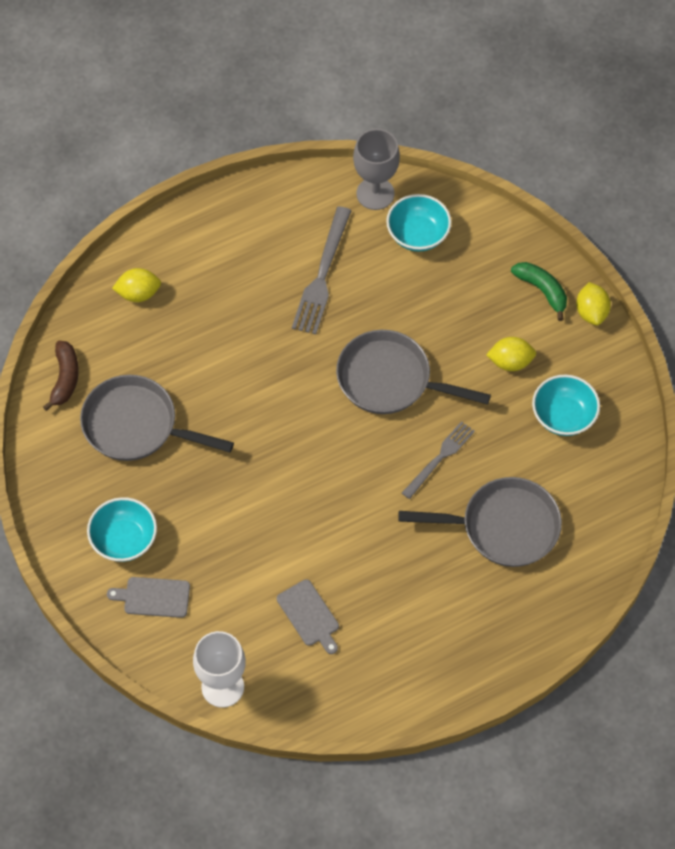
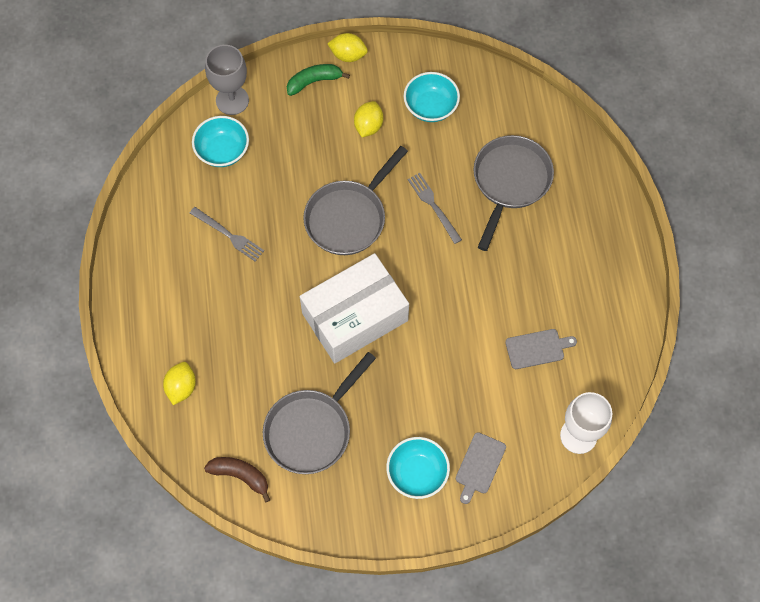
camera: 70 degrees left, 5 degrees up
grey fork [292,206,352,334] -> grey fork [190,207,264,262], size x0.66
grey goblet [353,129,400,210] -> grey goblet moved to [205,45,249,115]
none -> white box [300,253,409,363]

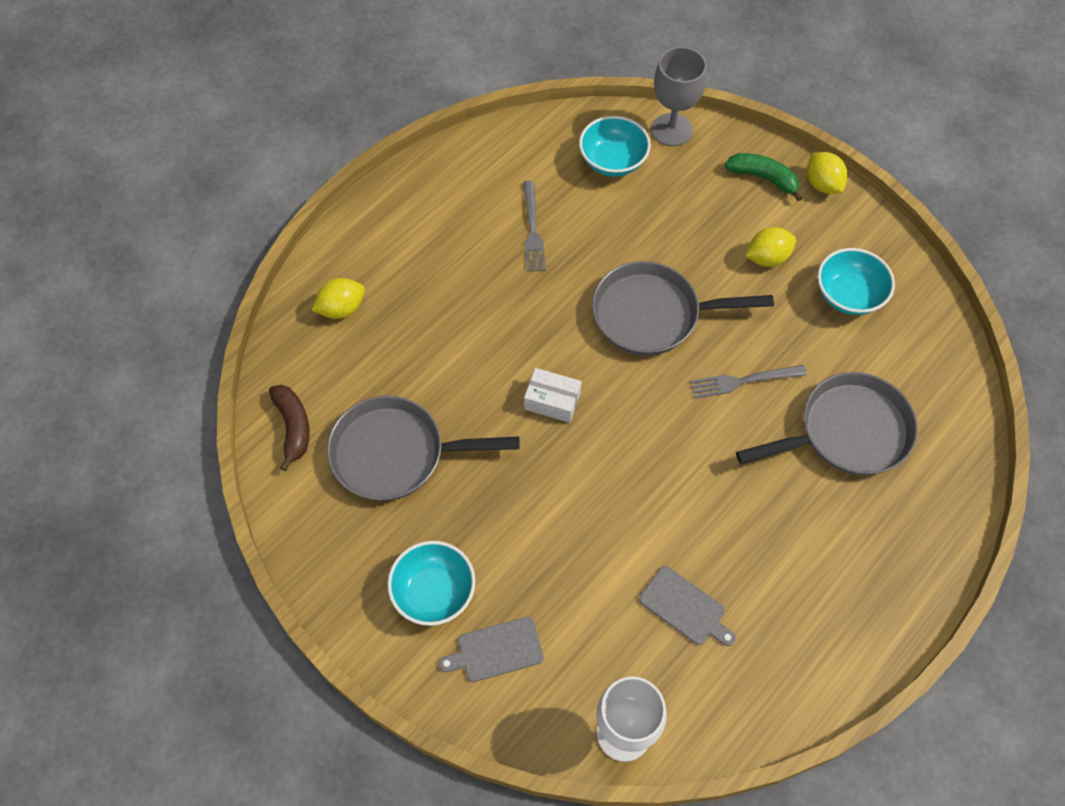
camera: 50 degrees right, 5 degrees down
white box [300,253,409,363] -> white box [524,368,582,423], size x0.42
grey fork [408,173,462,244] -> grey fork turned 120 degrees counterclockwise [690,365,807,399]

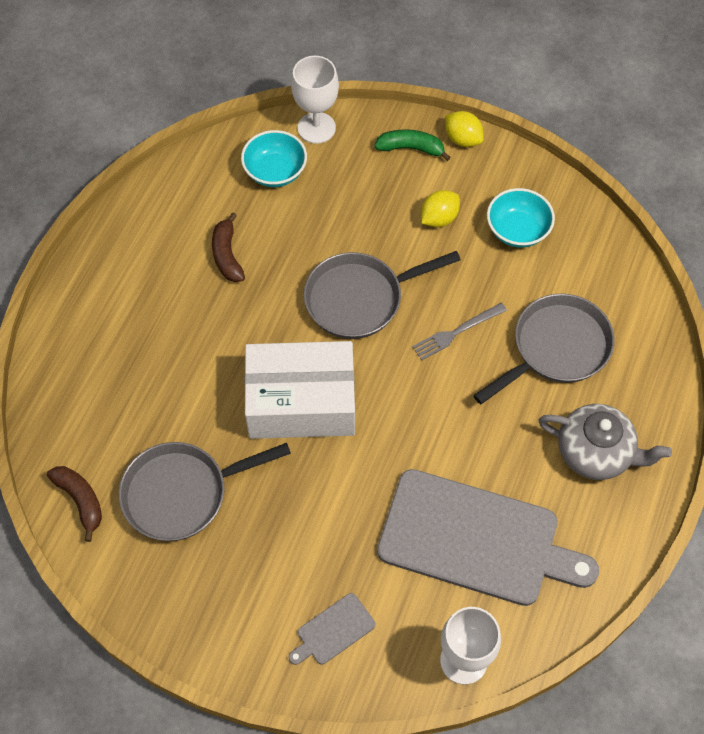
camera: 20 degrees left, 0 degrees up
yellow lemon [312,278,365,319] -> none
turquoise bowl [387,541,476,626] -> none
grey fork [523,181,546,272] -> brown banana [212,213,245,282]
white box [524,368,582,423] -> white box [245,341,355,439], size x2.37
grey cutting board [639,566,736,646] -> grey cutting board [377,469,599,606], size x2.43
grey goblet [651,47,707,146] -> white goblet [291,56,339,144]
none -> grey teapot [538,404,672,480]

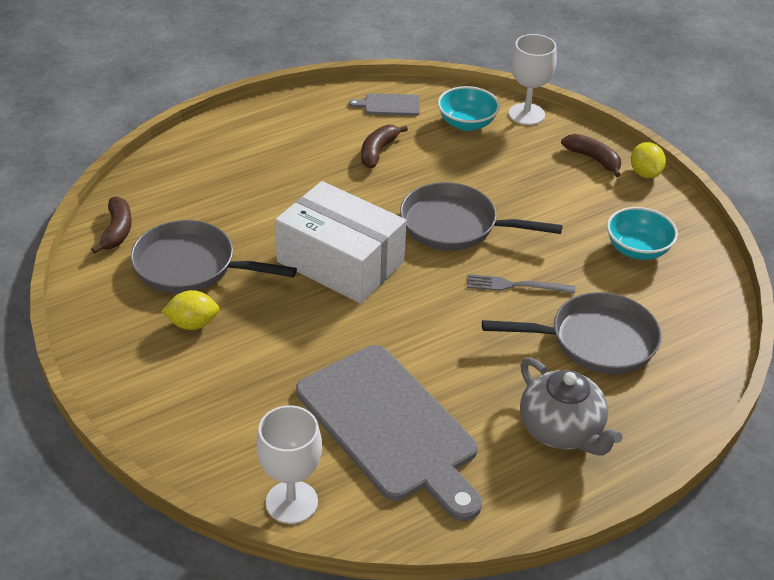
camera: 35 degrees right, 20 degrees down
grey cutting board [289,593,376,665] -> grey cutting board moved to [349,93,420,116]
green banana [374,129,451,161] -> brown banana [561,134,621,177]
yellow lemon [421,190,460,227] -> yellow lemon moved to [161,290,219,330]

